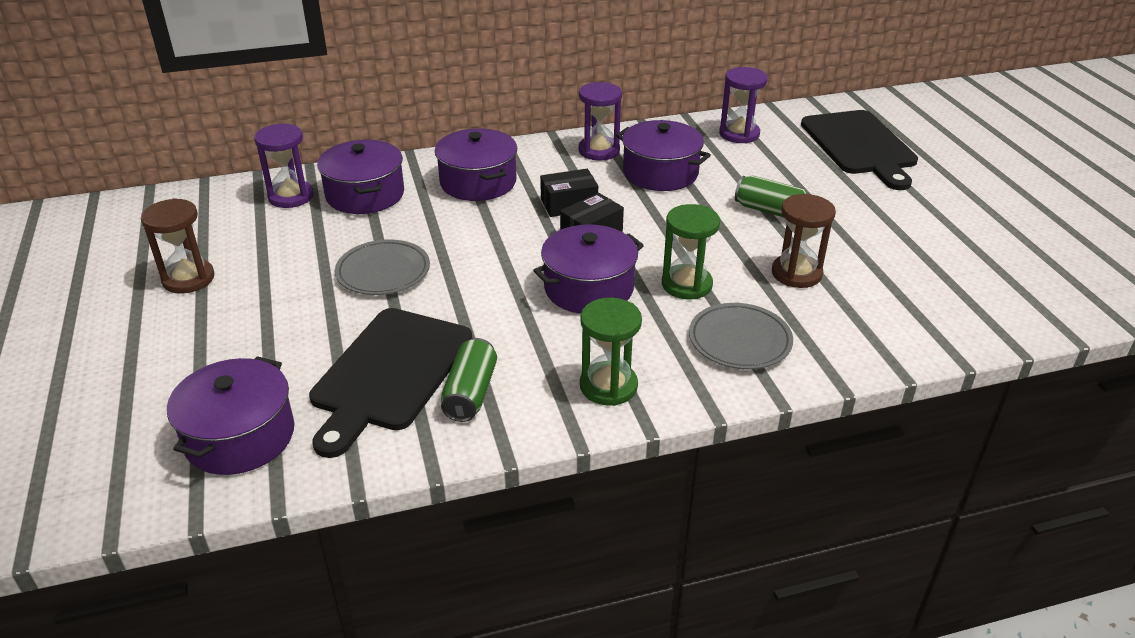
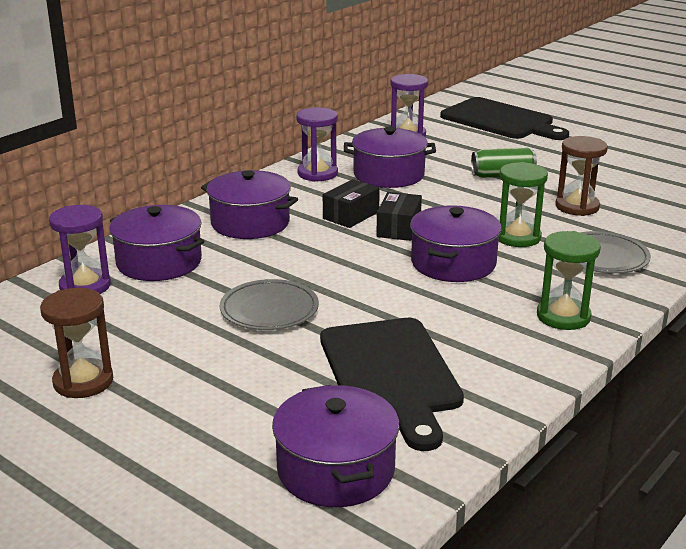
camera: 35 degrees left, 10 degrees down
green can [441,338,497,422] -> none

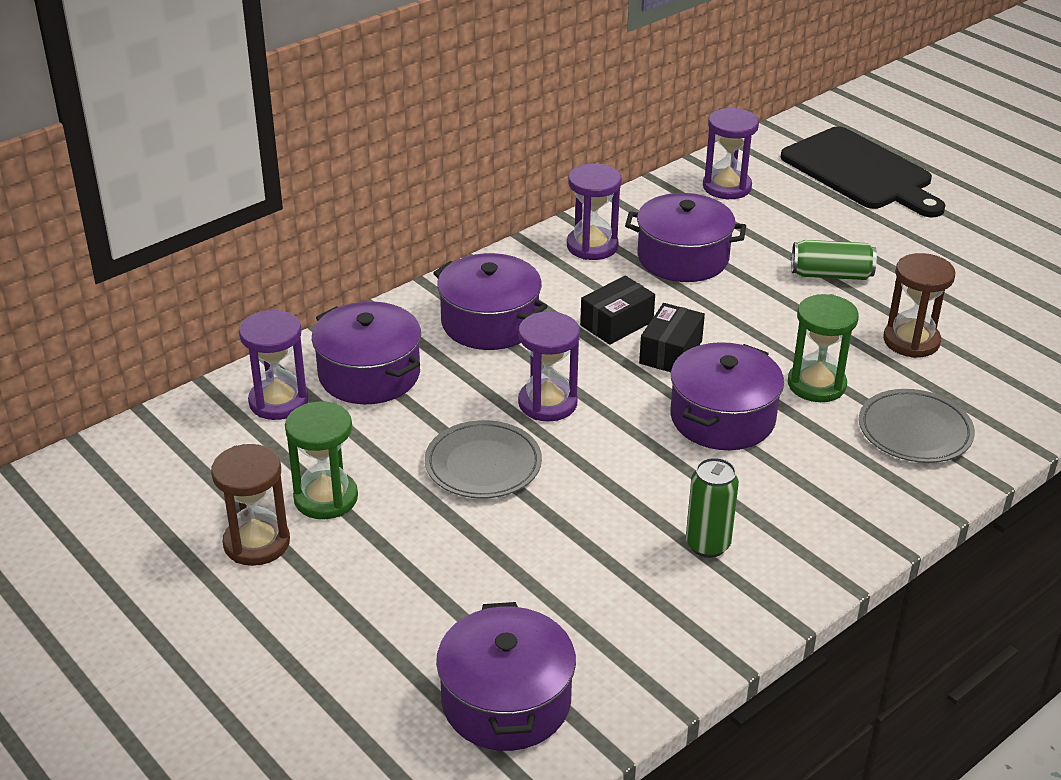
camera: 10 degrees right, 10 degrees up
black cutting board [320,318,464,451] -> none
green hourglass [537,231,601,330] -> green hourglass moved to [285,401,358,519]
none -> purple hourglass [518,311,580,421]
none -> green can [686,457,739,558]

